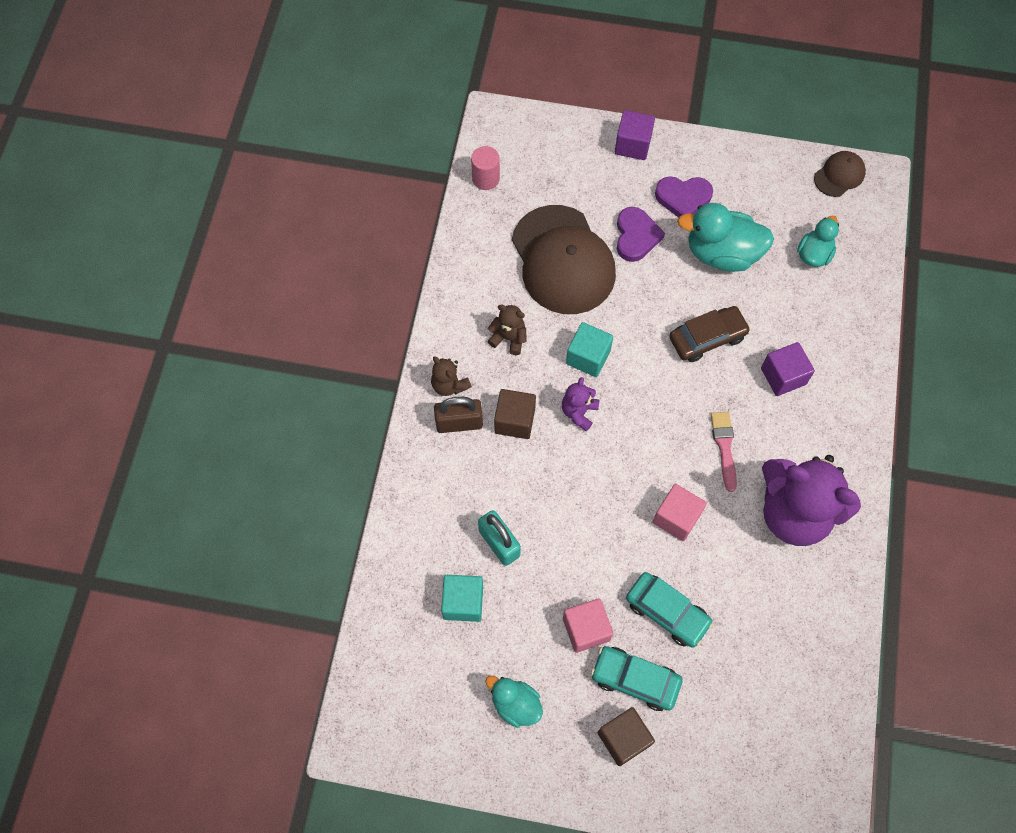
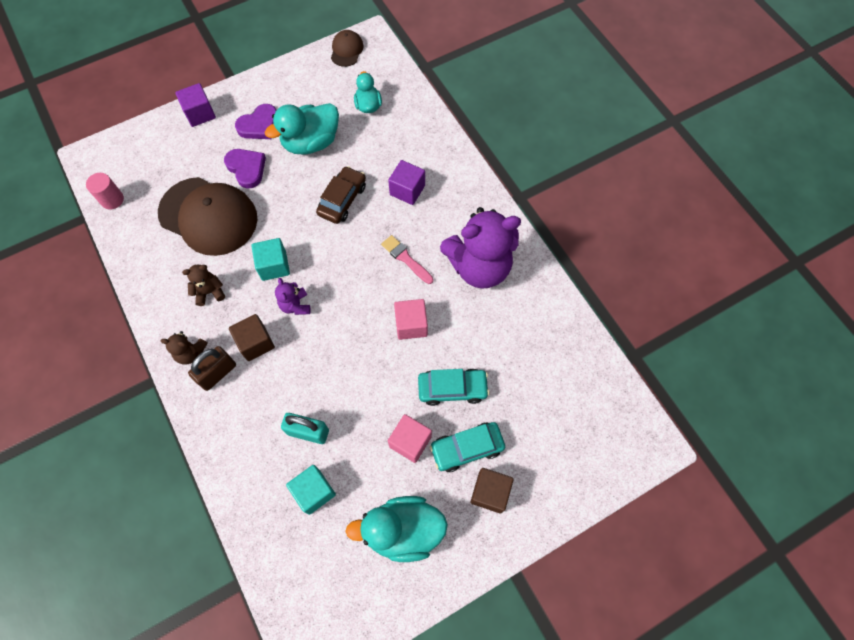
camera: 40 degrees left, 0 degrees up
turquoise duck [485,676,543,728] -> turquoise duck [345,496,448,562], size x1.71

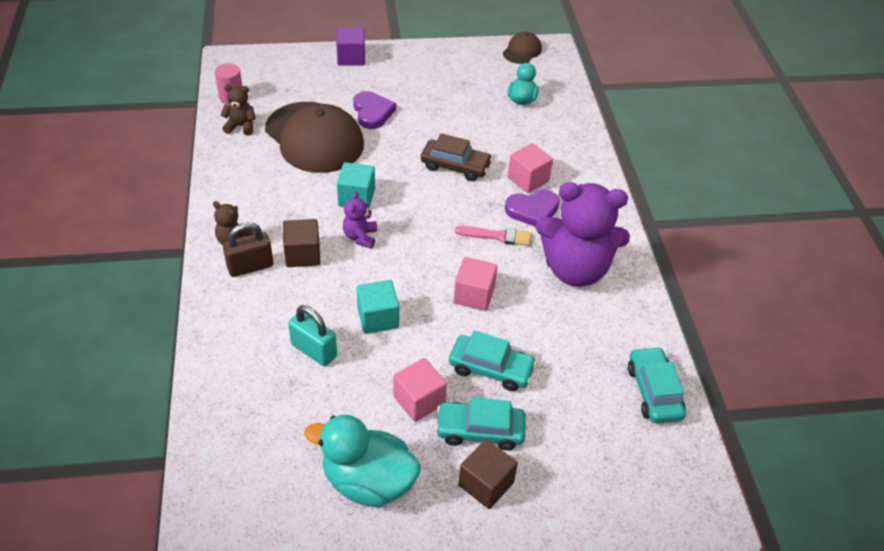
camera: 20 degrees right, 20 degrees down
brown teddy bear [182,265,225,306] -> brown teddy bear moved to [220,85,256,136]
purple heart [235,104,276,139] -> purple heart moved to [505,190,560,227]
turquoise duck [265,103,339,155] -> none
turquoise cube [286,465,336,515] -> turquoise cube moved to [357,280,399,334]
brown car [316,166,366,224] -> brown car turned 60 degrees clockwise [421,133,493,181]
pink brush [381,235,433,284] -> pink brush turned 120 degrees clockwise [455,226,532,246]
purple cube [388,160,425,205] -> pink cube [508,143,553,193]
none -> turquoise car [628,347,686,423]

